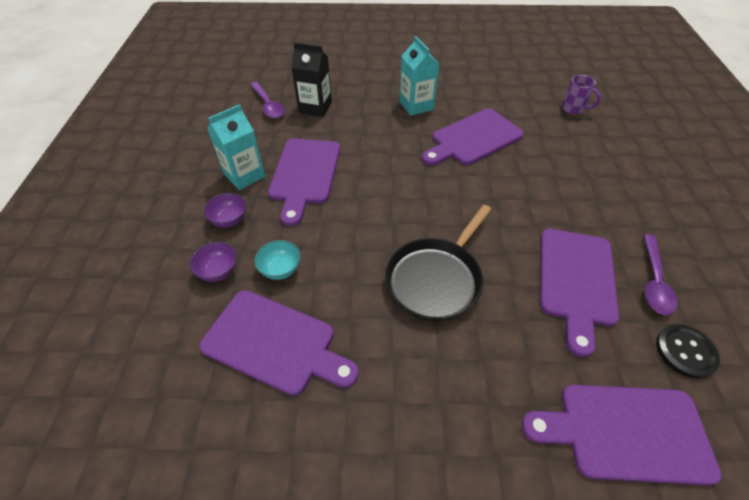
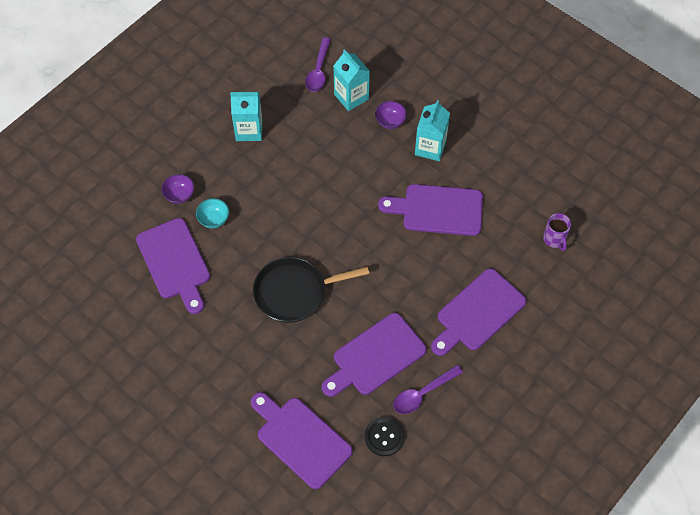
camera: 40 degrees right, 10 degrees up
purple bowl [204,193,246,227] -> purple bowl moved to [375,101,407,129]
purple cutting board [268,138,340,226] -> purple cutting board moved to [431,268,526,356]
black carton [291,42,332,117] -> turquoise carton [334,49,370,111]

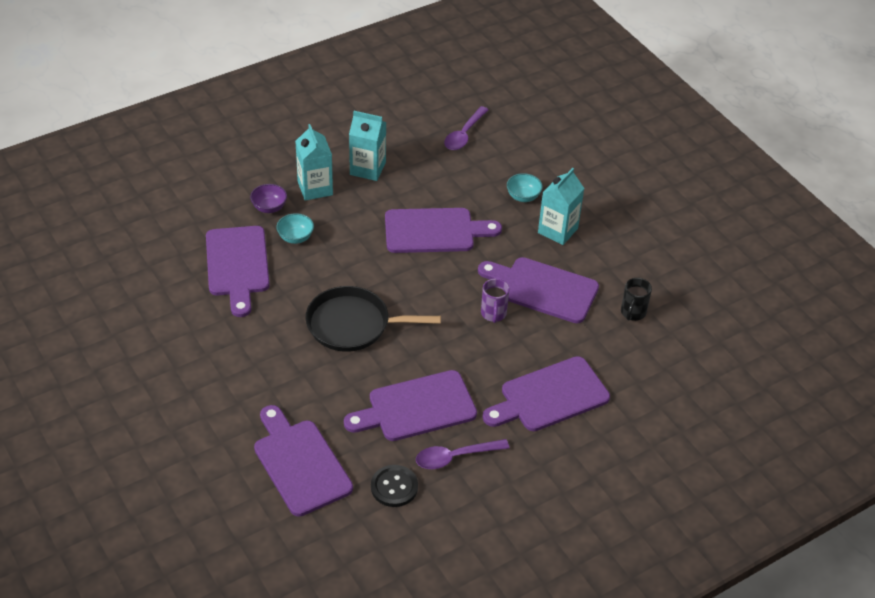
camera: 15 degrees right, 15 degrees down
turquoise carton [334,49,370,111] -> turquoise carton moved to [295,124,333,201]
purple bowl [375,101,407,129] -> turquoise bowl [507,173,543,202]
purple mug [543,213,571,251] -> purple mug moved to [481,279,509,323]
none -> purple cutting board [385,208,502,253]
none -> black mug [621,278,652,321]

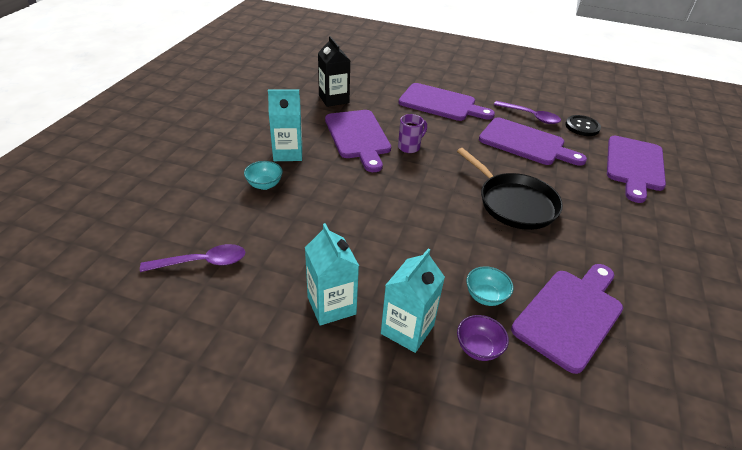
camera: 130 degrees left, 5 degrees down
purple cutting board [385,208,502,253] -> none
black mug [621,278,652,321] -> black carton [318,36,350,107]

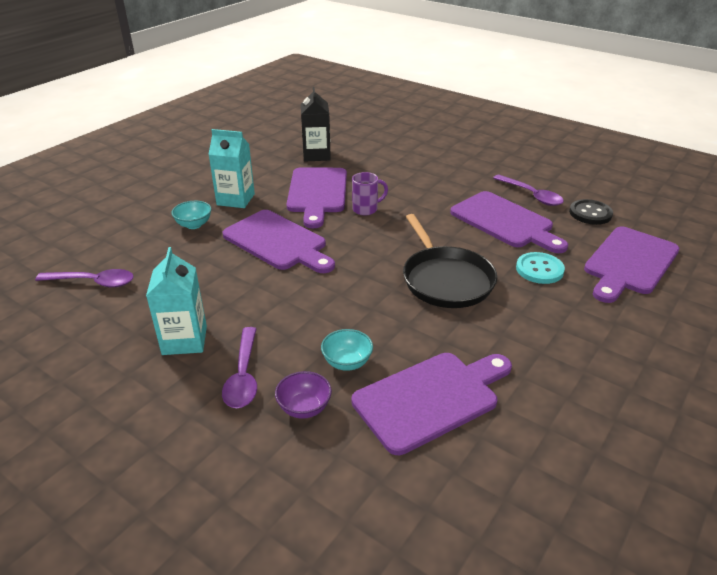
camera: 20 degrees right, 5 degrees down
turquoise carton [381,249,445,353] -> purple spoon [222,327,257,408]
purple cutting board [399,83,495,121] -> purple cutting board moved to [222,210,335,273]
none -> turquoise button [516,252,565,284]

